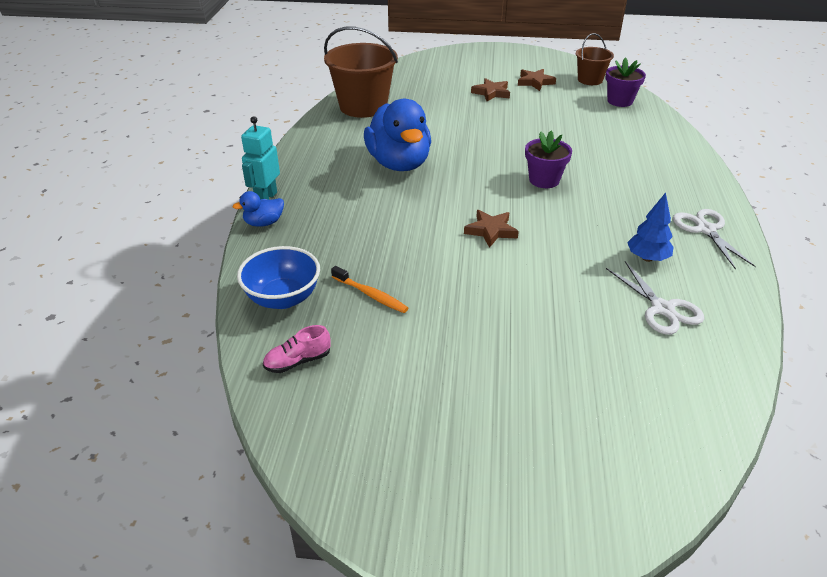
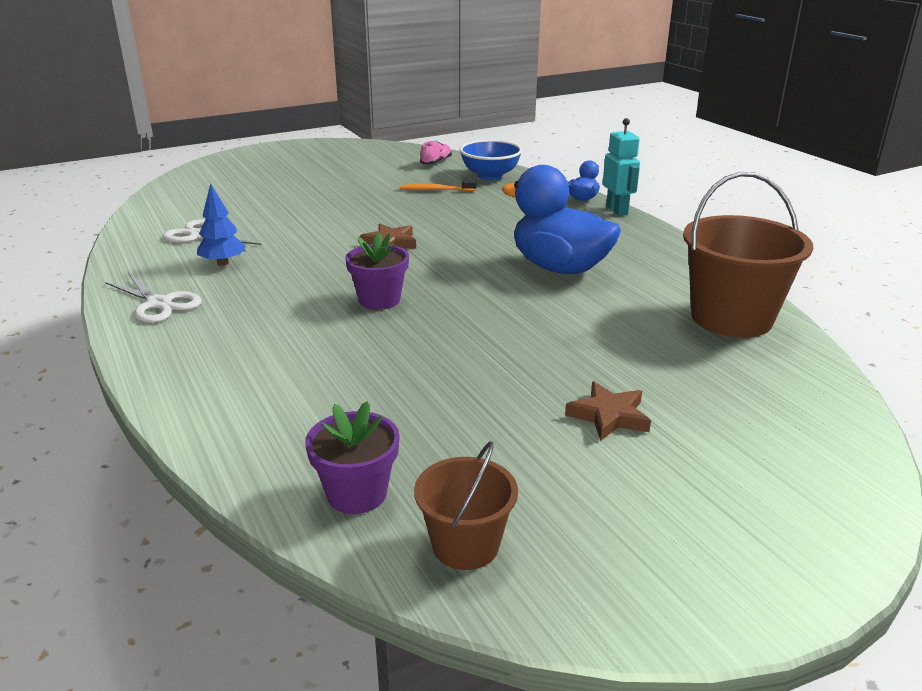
camera: 145 degrees right, 10 degrees down
brown star [518,69,556,91] -> none

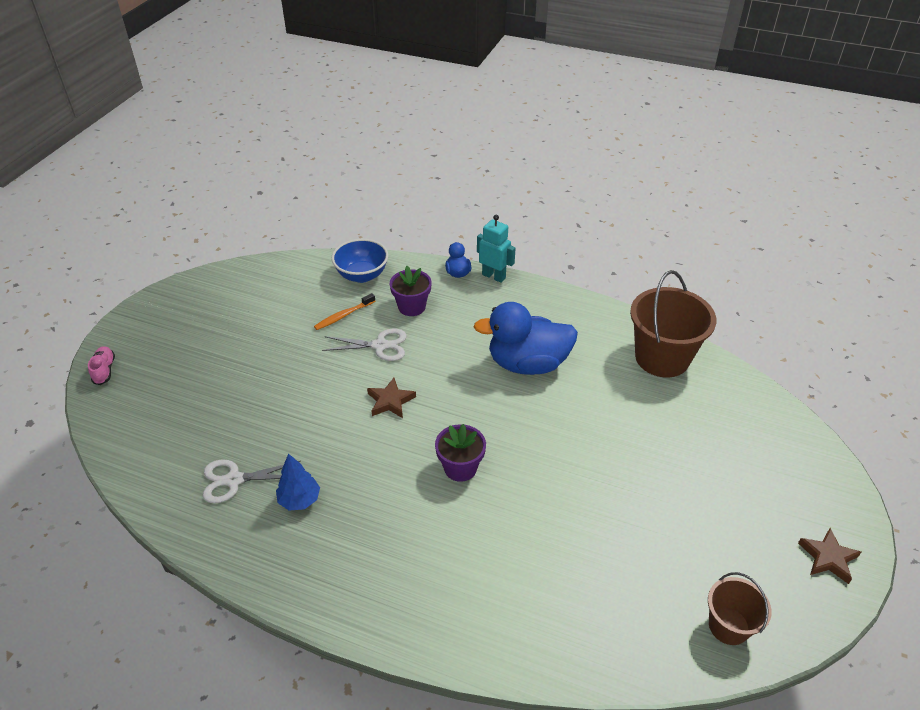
camera: 40 degrees left, 15 degrees up
white scissors [105,273,202,323] -> white scissors moved to [322,328,407,361]
purple flower pot [305,401,400,514] -> purple flower pot moved to [390,266,432,316]
pink shoe [420,141,452,164] -> pink shoe moved to [88,346,115,385]
brown star [565,381,651,441] -> brown star moved to [798,528,861,584]

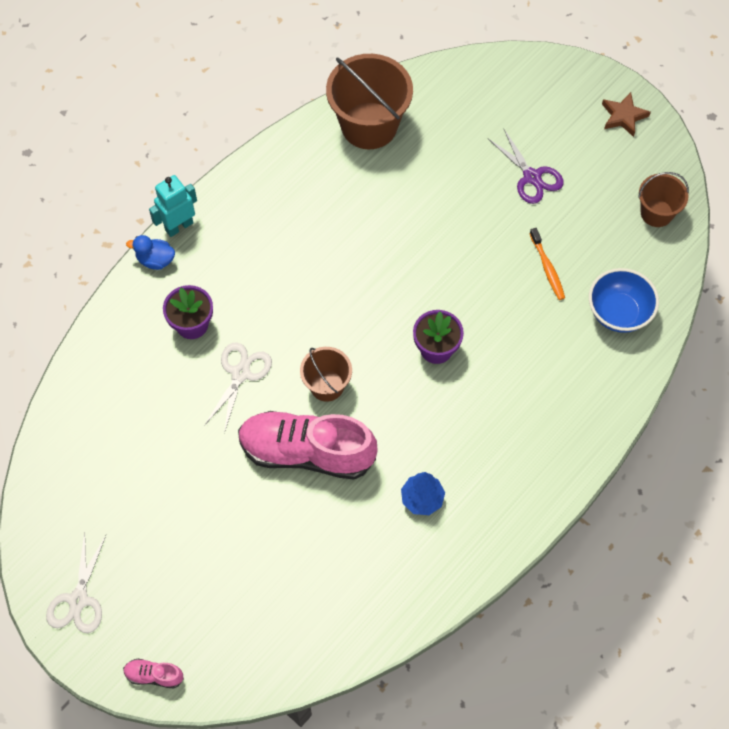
camera: 70 degrees left, 20 degrees up
white scissors [203,459,301,503] -> white scissors moved to [46,532,107,633]
orange toothbrush [314,293,375,330] -> orange toothbrush moved to [530,228,565,300]
blue bowl [332,239,388,283] -> blue bowl moved to [589,268,659,333]
brown star [367,378,416,418] -> brown bucket [300,347,352,402]
blue duck [473,302,578,375] -> none
none -> pink shoe [238,411,378,480]
none -> purple scissors [488,129,564,204]

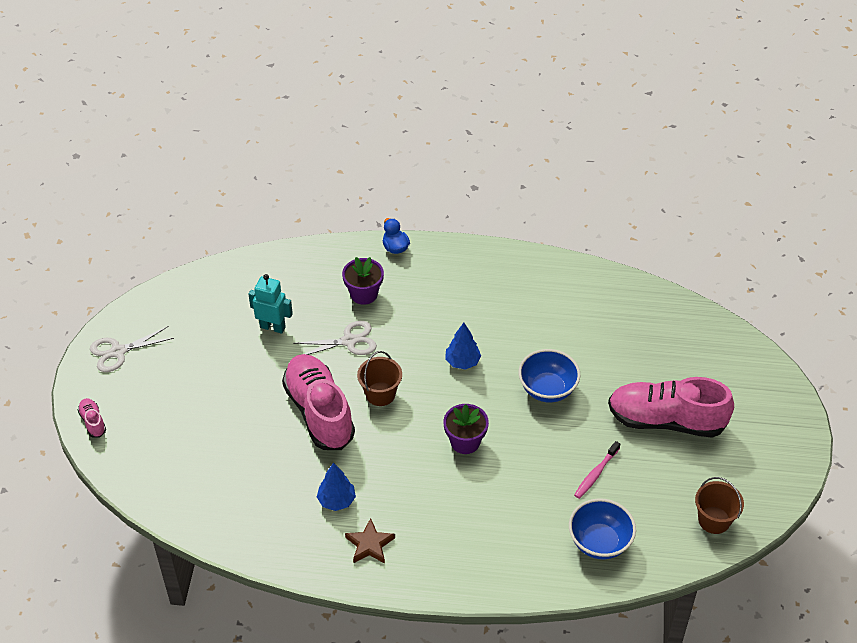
camera: 55 degrees right, 15 degrees down
turquoise robot [149,175,197,237] -> turquoise robot moved to [248,274,293,334]
brown bucket [326,54,413,149] -> none
purple scissors [488,129,564,204] -> pink shoe [608,377,734,438]
orange toothbrush [530,228,565,300] -> pink toothbrush [574,441,620,499]
brown star [602,92,651,137] -> brown star moved to [345,518,395,564]
none -> blue tree [445,323,481,370]
none -> blue bowl [518,349,580,402]

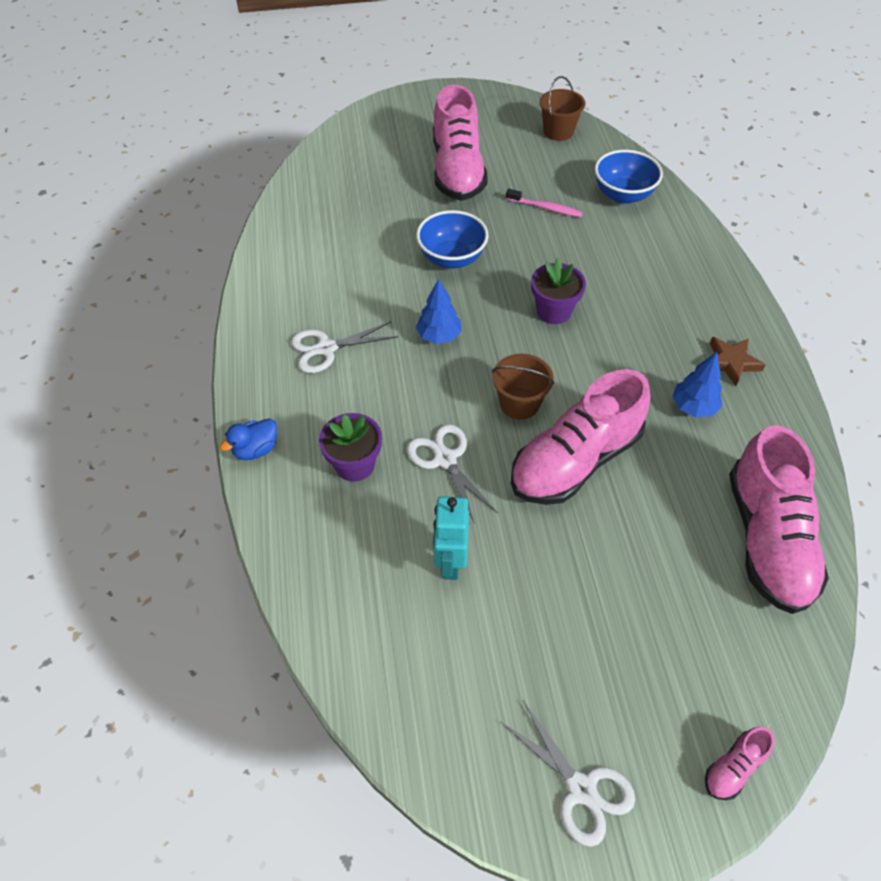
camera: 105 degrees left, 5 degrees up
none -> white scissors [291,322,398,373]
none -> pink shoe [729,425,829,614]

